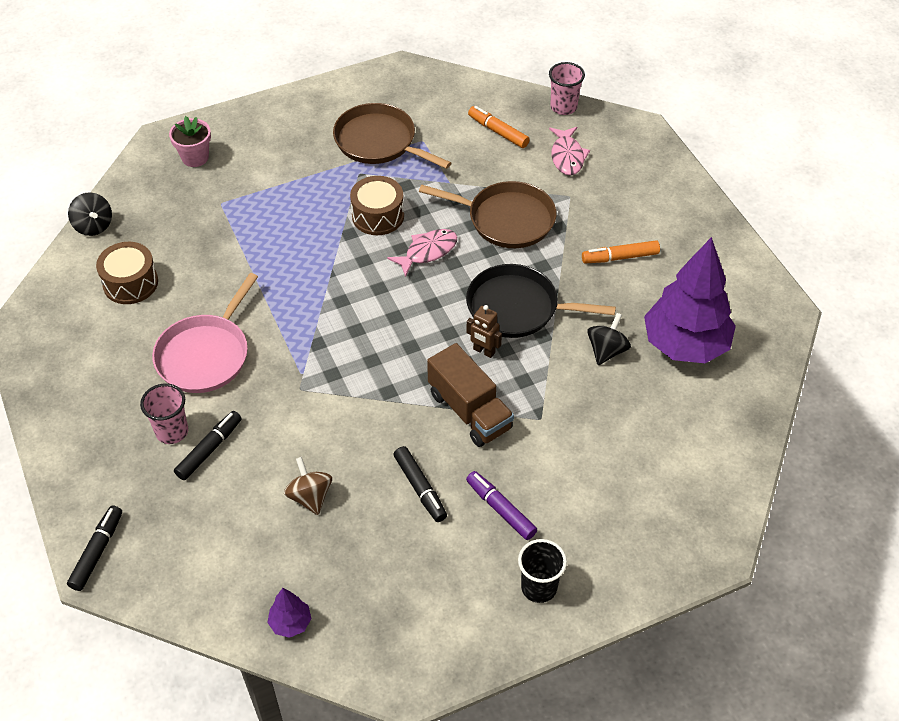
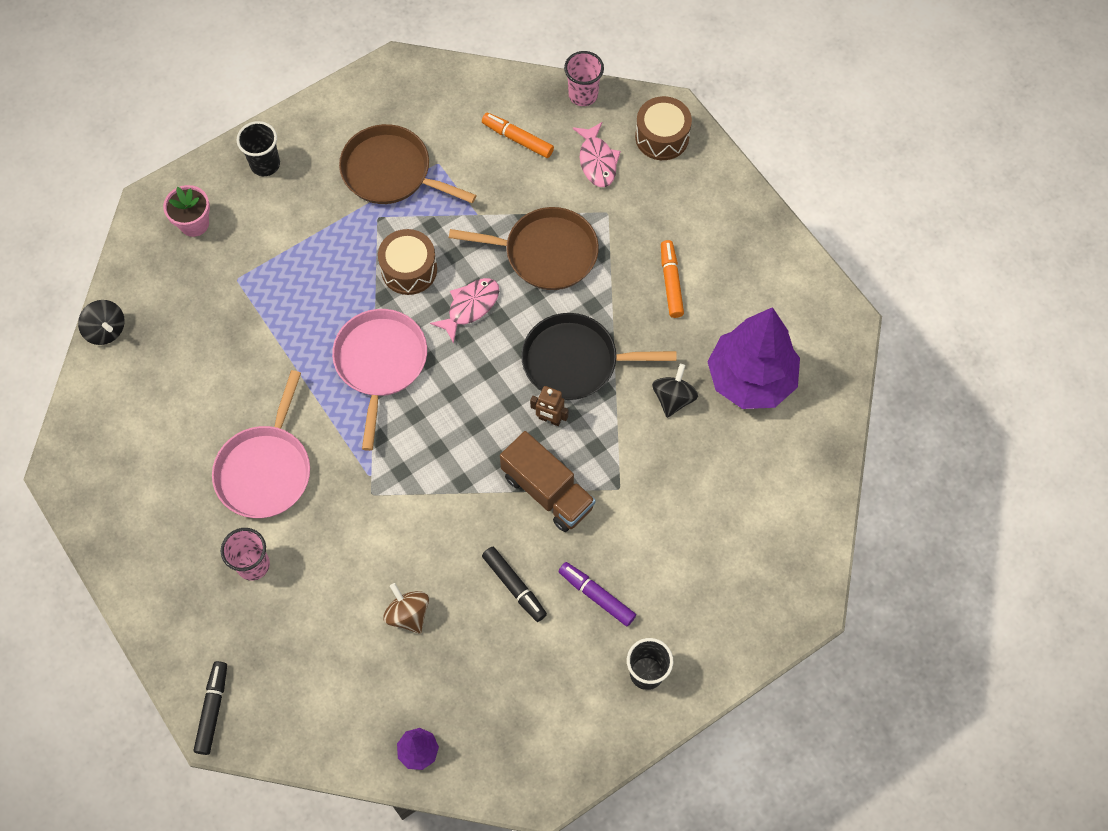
camera: 10 degrees left, 15 degrees up
brown drum [96,242,158,304] -> brown drum moved to [635,96,692,160]
black marker [174,411,242,480] -> none
orange marker [582,240,660,264] -> orange marker turned 105 degrees clockwise [661,240,684,318]
none -> black cup [237,121,280,176]
none -> pink pan [332,309,427,451]

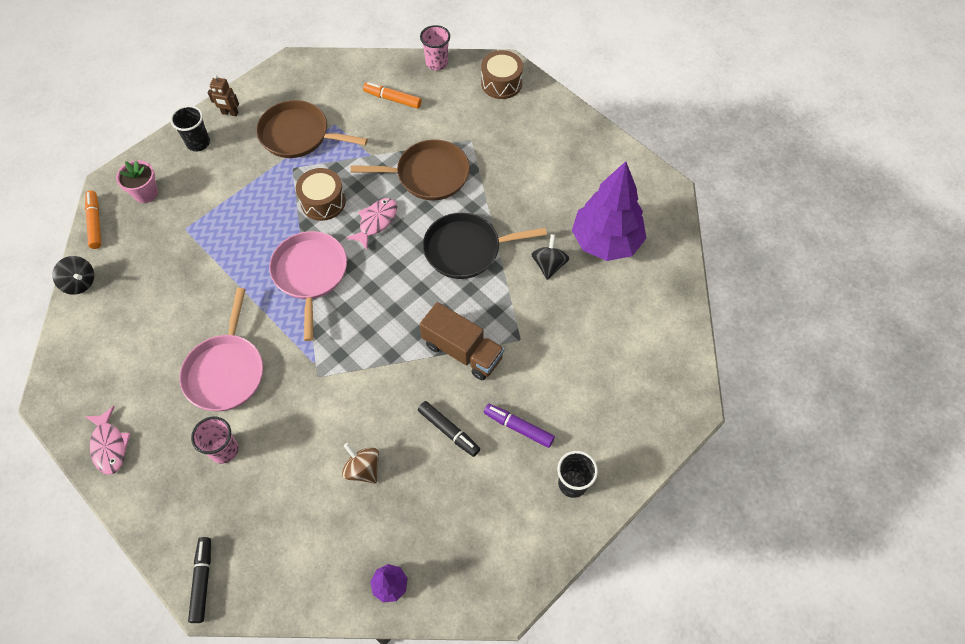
camera: 10 degrees left, 5 degrees down
brown robot [530,386,568,426] -> brown robot moved to [208,75,239,116]
pink fish [573,122,621,187] -> pink fish moved to [85,406,131,475]
orange marker [661,240,684,318] -> orange marker moved to [85,190,101,249]

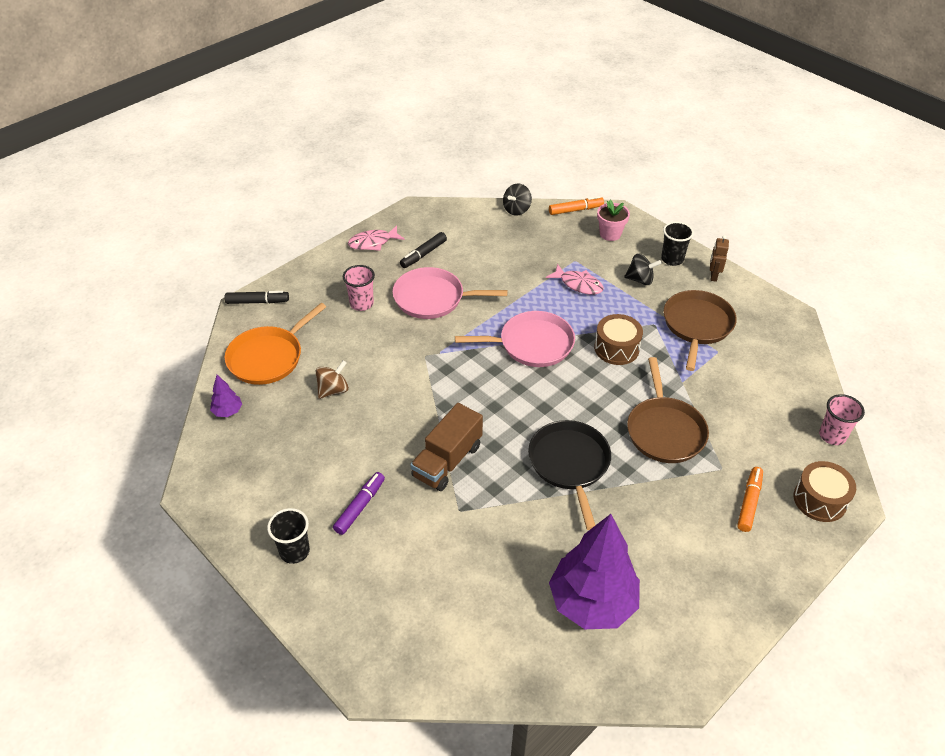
camera: 90 degrees right, 15 degrees down
pink fish [346,198,397,250] -> pink fish moved to [546,264,604,295]
orange marker [363,82,422,109] -> orange marker moved to [737,467,763,532]
black marker [418,401,480,457] -> black marker moved to [400,232,447,268]
black spinning top [531,234,569,280] -> black spinning top moved to [624,253,662,285]
none -> orange pan [225,303,326,385]

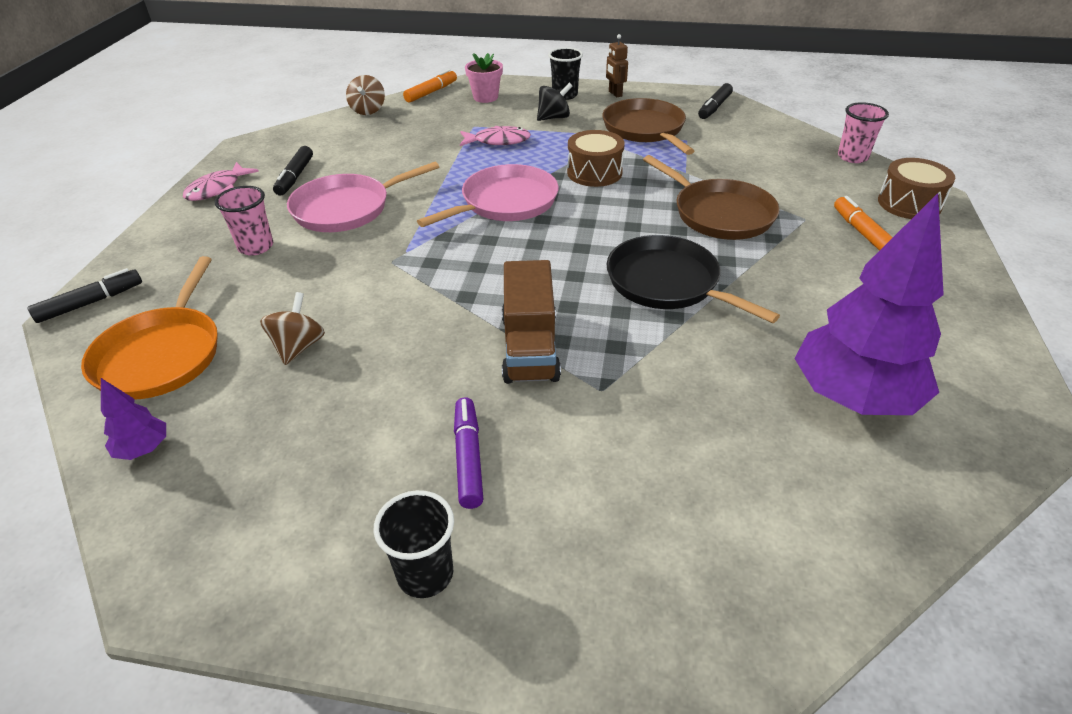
camera: 35 degrees left, 5 degrees down
black spinning top [503,184,532,216] -> brown spinning top [346,75,385,115]
none -> black marker [698,83,733,119]

